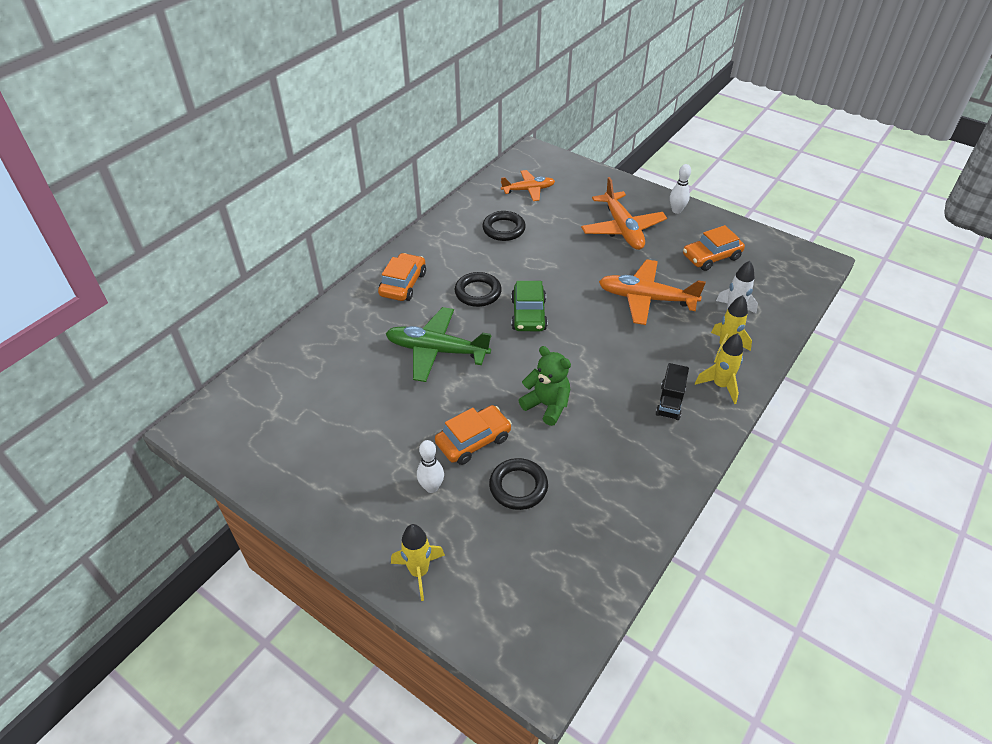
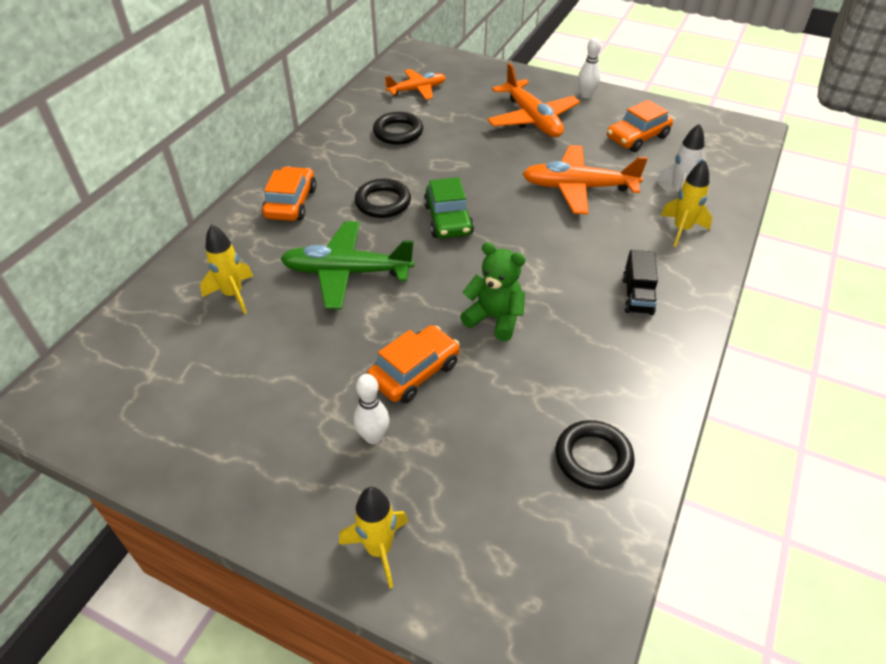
camera: 10 degrees left, 0 degrees up
black ring [489,458,548,510] -> black ring moved to [555,420,635,490]
yellow rocket [695,333,743,404] -> yellow rocket moved to [200,224,253,314]

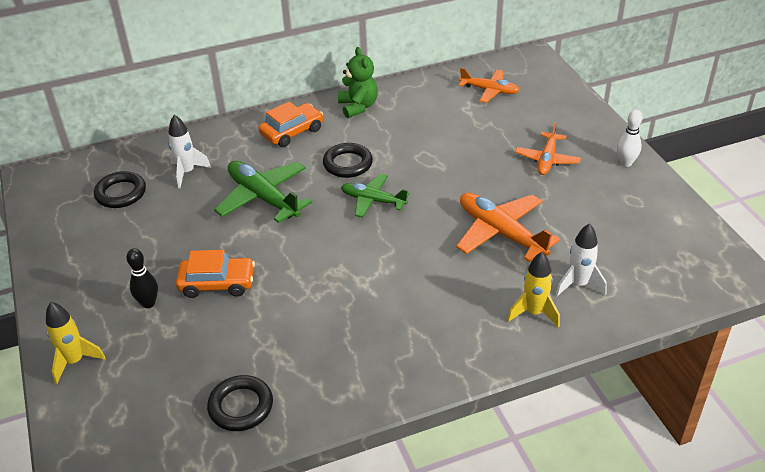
camera: 45 degrees right, 5 degrees down
yellow rocket [200,224,253,314] -> white rocket [168,115,211,188]
white bowling pin [354,374,389,444] -> black bowling pin [126,248,158,308]
black ring [373,112,423,145] -> black ring moved to [94,171,146,208]
green car [424,177,474,238] -> green plane [341,174,410,218]
green teddy bear [460,242,526,341] -> green teddy bear moved to [338,47,378,118]
orange plane [487,63,580,137] -> orange plane [515,122,581,175], size x0.64
orange car [607,100,673,152] -> none
black truck [622,250,658,315] -> none

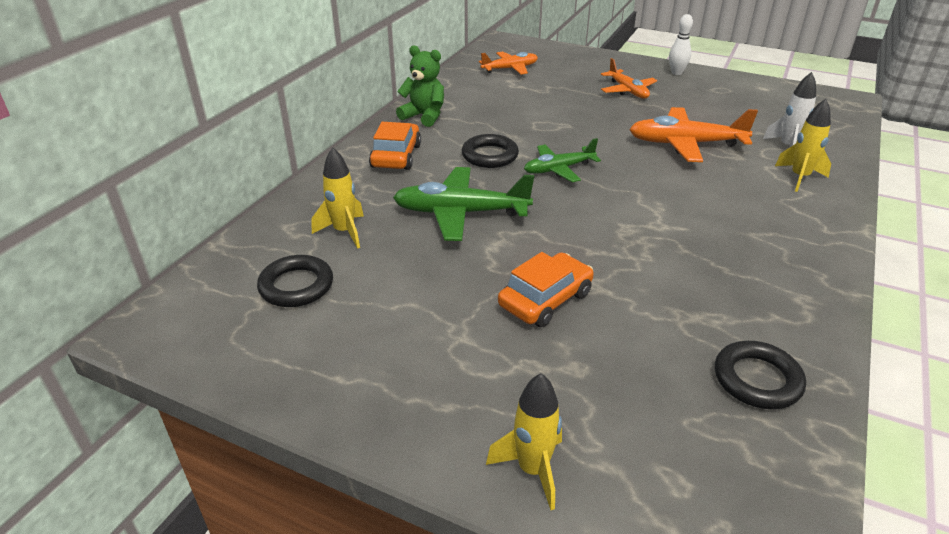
camera: 45 degrees left, 5 degrees down
black bowling pin [126,248,158,308] -> none
white rocket [168,115,211,188] -> yellow rocket [312,147,364,249]

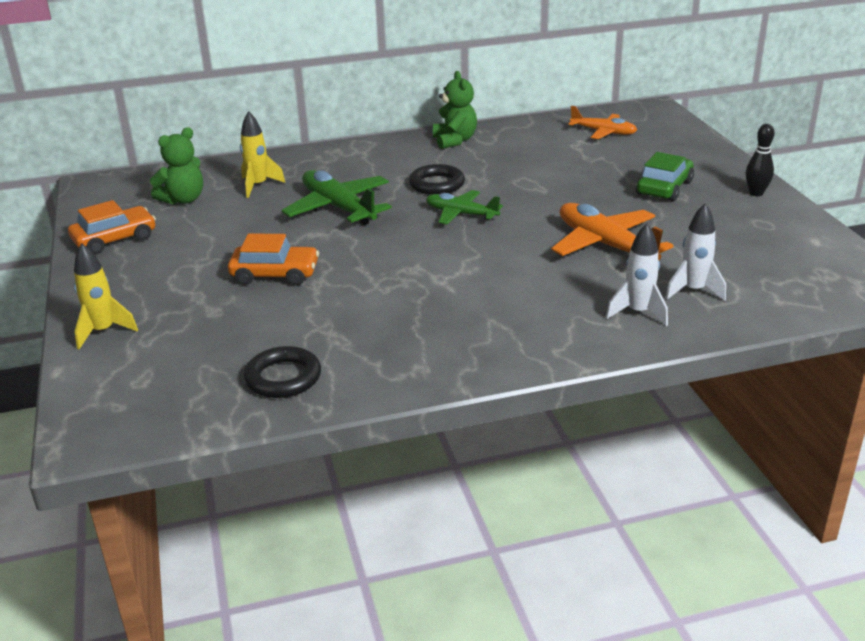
camera: 50 degrees right, 5 degrees down
black ring [257,255,333,307] -> green teddy bear [150,127,203,205]
orange car [369,122,421,170] -> orange car moved to [68,200,156,254]
orange plane [601,58,657,99] -> green car [636,152,694,201]
white bowling pin [669,14,693,75] -> black bowling pin [746,124,774,196]
yellow rocket [775,99,831,192] -> white rocket [606,224,668,326]

